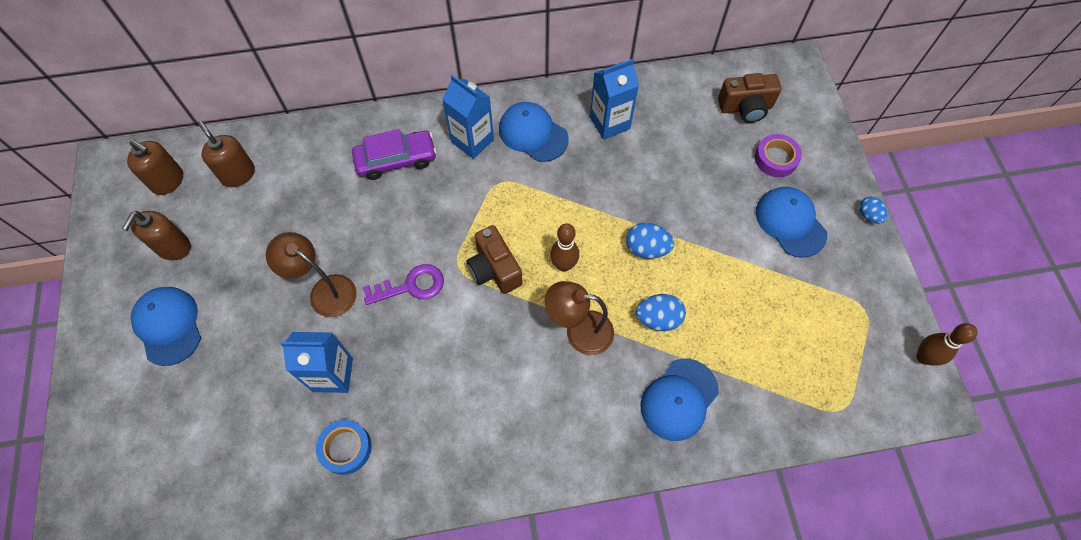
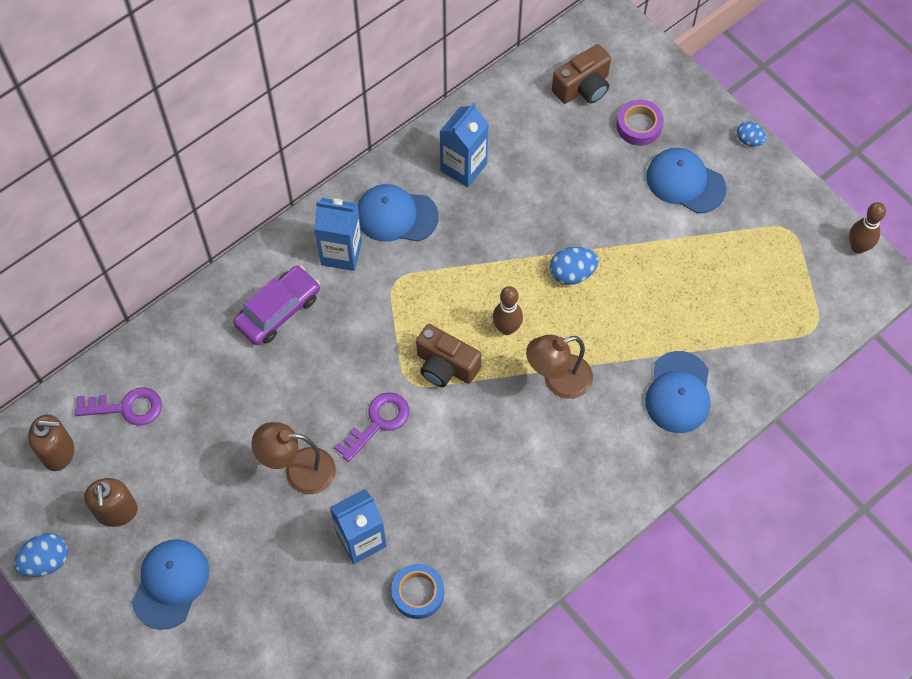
camera: 30 degrees left, 0 degrees up
blue cap [131,287,201,366] -> blue cap turned 75 degrees clockwise [132,539,209,630]
brown soap dispenser [198,121,255,187] -> purple key [75,387,162,426]
blue egg [636,294,686,331] -> blue egg moved to [14,533,68,577]

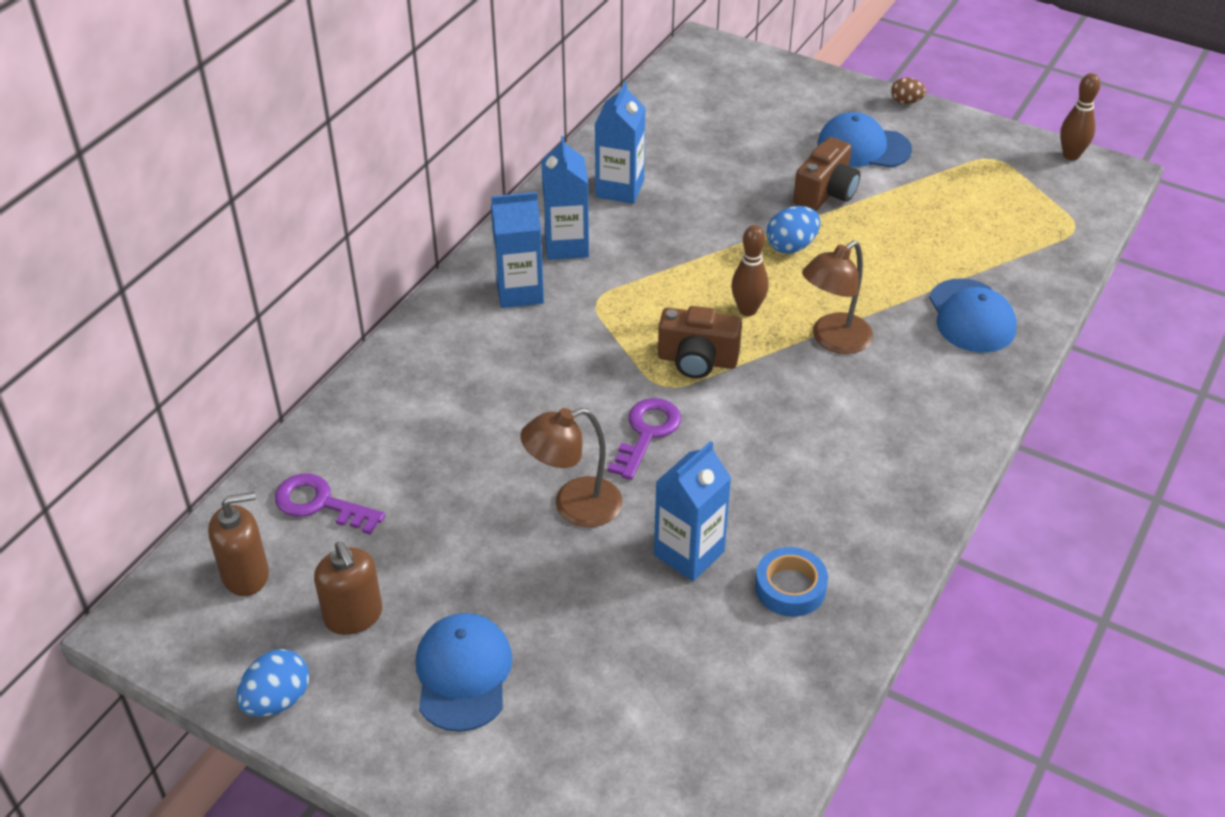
camera: 20 degrees left, 20 degrees down
purple key [75,387,162,426] -> purple key turned 135 degrees counterclockwise [275,474,385,535]
purple car [233,266,320,345] -> none
blue cap [358,184,439,242] -> blue carton [541,136,589,260]
brown camera [552,44,611,104] -> brown camera moved to [793,137,860,211]
purple tape [617,99,664,146] -> none
blue egg [737,121,766,146] -> brown egg [891,78,926,104]

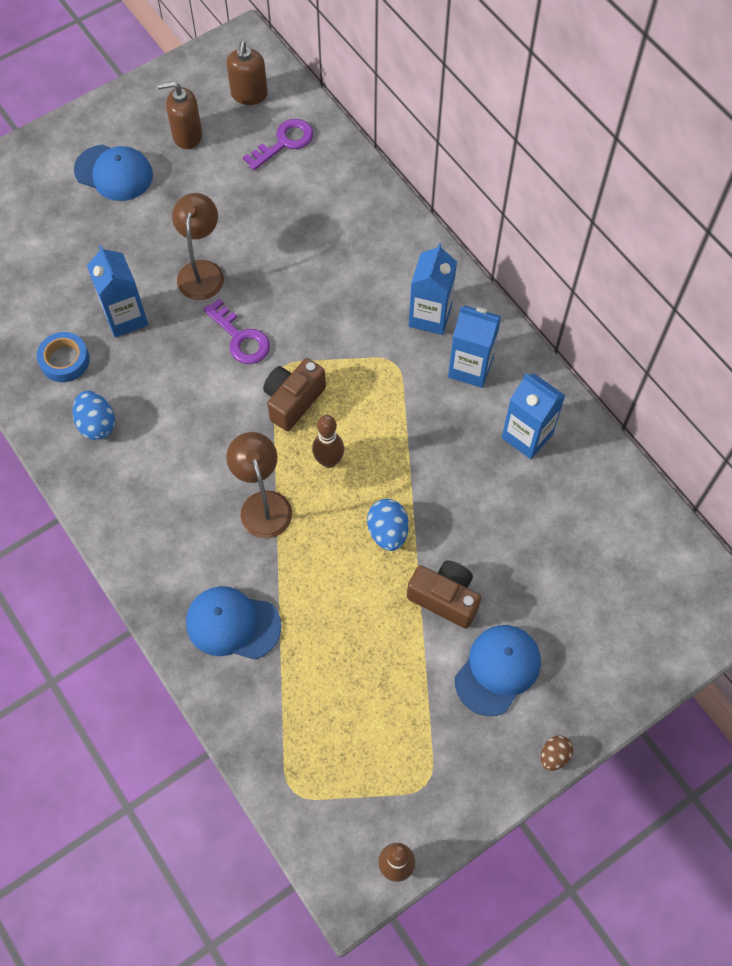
camera: 115 degrees right, 20 degrees up
blue egg [237,649,309,717] -> blue egg moved to [73,391,115,440]
brown camera [793,137,860,211] -> brown camera turned 150 degrees clockwise [407,560,481,629]

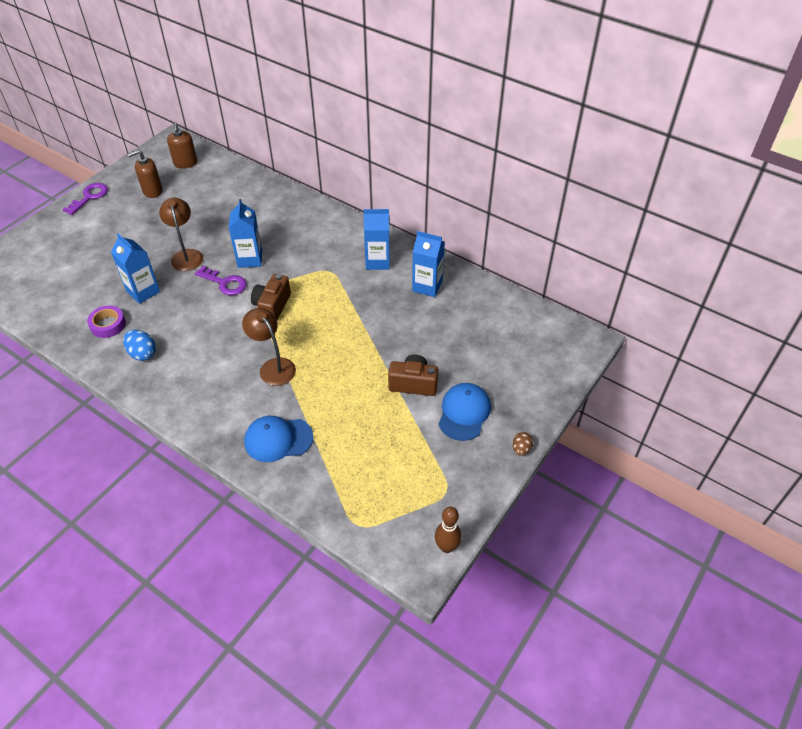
camera: 20 degrees left, 15 degrees down
blue tape [37,332,90,382] -> purple tape [87,305,126,338]
blue cap [74,145,153,201] -> none
purple key [243,119,314,170] -> purple key moved to [62,183,108,215]
brown bowling pin [312,415,344,468] -> none
blue egg [367,499,409,551] -> none
blue carton [409,243,457,335] -> blue carton moved to [229,199,262,268]

